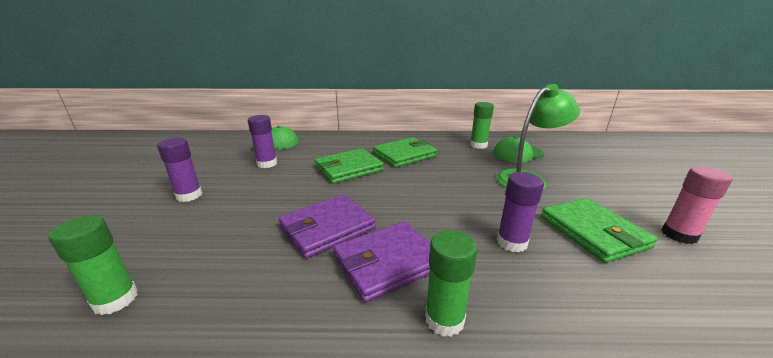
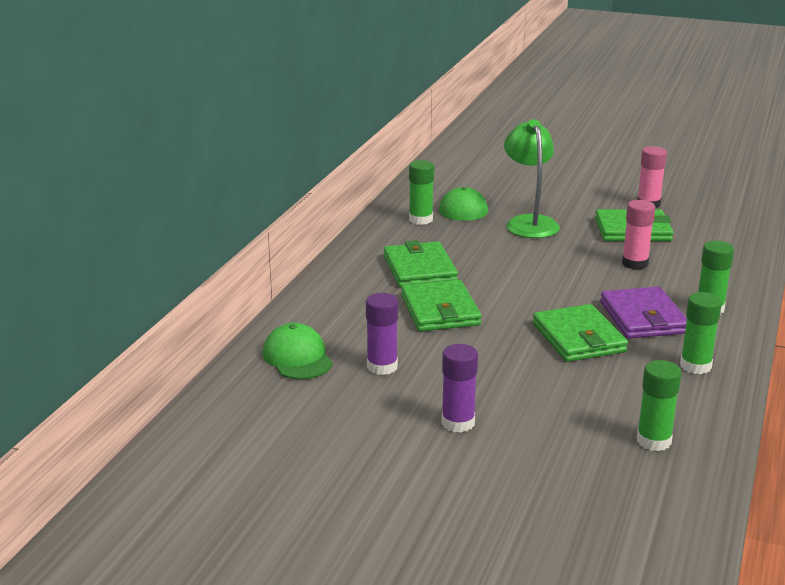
camera: 70 degrees left, 0 degrees up
purple wallet [279,194,376,259] -> green wallet [533,304,628,362]
purple glue stick [497,172,544,253] -> pink glue stick [622,200,655,270]
none -> green glue stick [680,292,722,374]

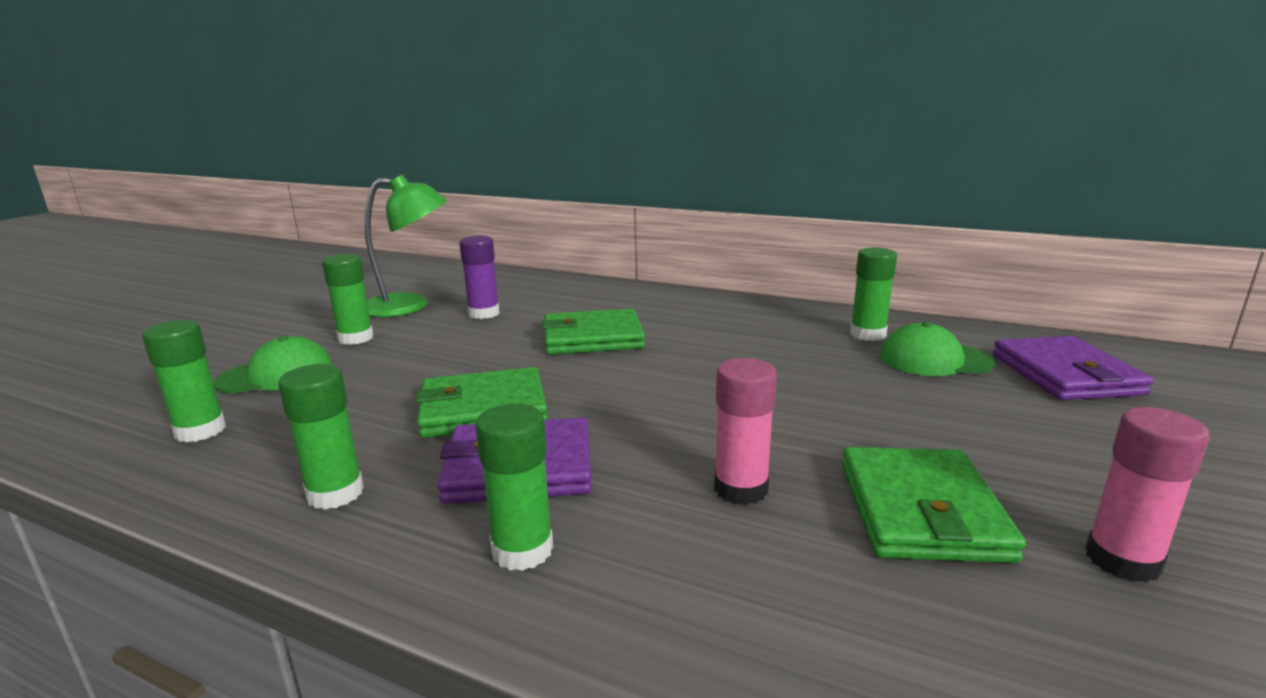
camera: 95 degrees right, 5 degrees down
green cap [263,323,333,379] -> green cap moved to [214,336,333,394]
green wallet [384,240,458,287] -> none
purple glue stick [441,344,478,433] -> green glue stick [322,254,374,345]
green lamp [504,119,560,238] -> green lamp moved to [364,175,447,317]
none -> purple wallet [993,336,1154,400]

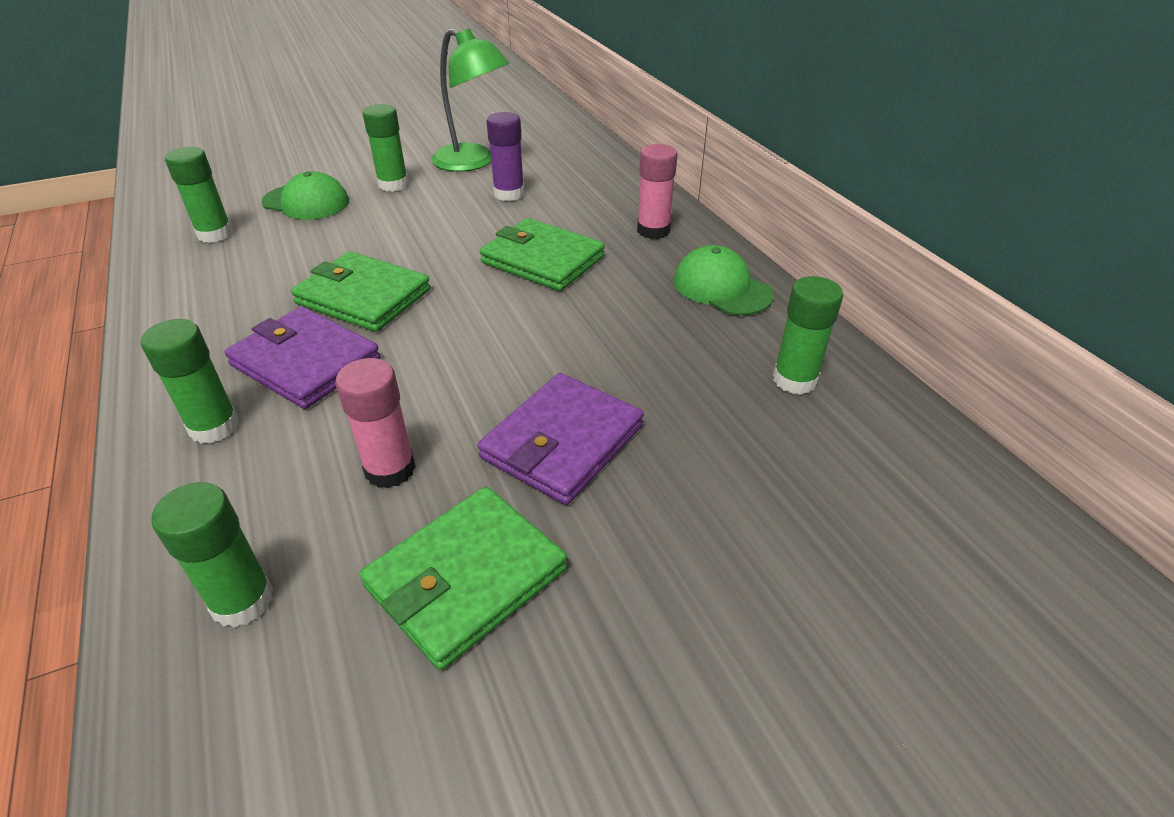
camera: 40 degrees right, 20 degrees up
green glue stick [278,364,364,510] -> green glue stick moved to [151,482,274,628]
green cap [880,322,996,376] -> green cap moved to [673,245,774,316]
purple wallet [993,336,1154,400] -> purple wallet moved to [478,373,644,505]
pink glue stick [1085,407,1210,583] -> pink glue stick moved to [637,144,678,239]

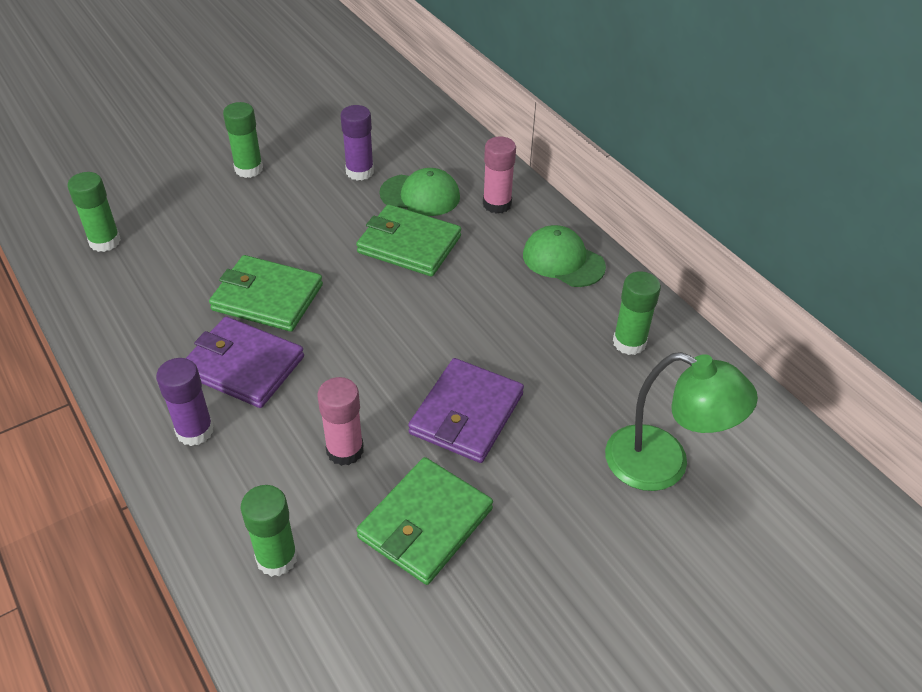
camera: 10 degrees left, 5 degrees up
green glue stick [141,319,239,444] -> purple glue stick [156,358,214,446]
green cap [262,171,349,220] -> green cap moved to [379,168,460,216]
green lamp [431,28,509,172] -> green lamp moved to [605,352,758,491]

